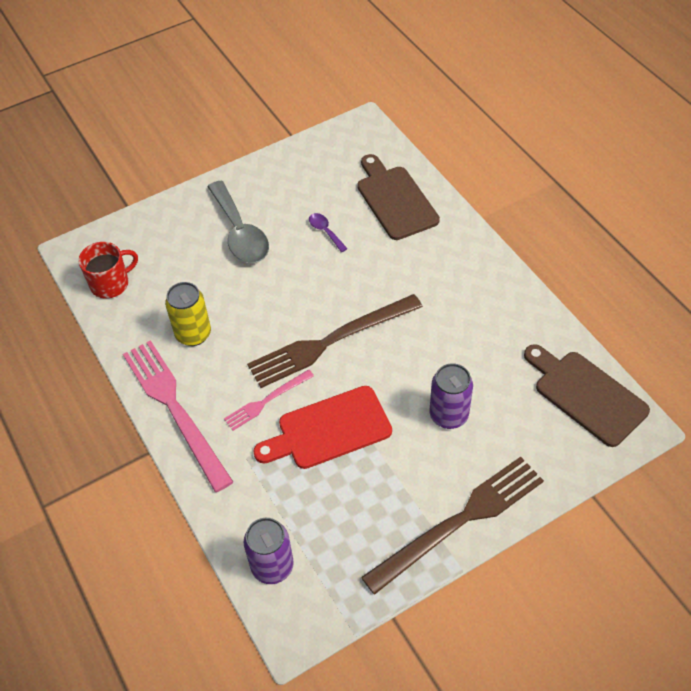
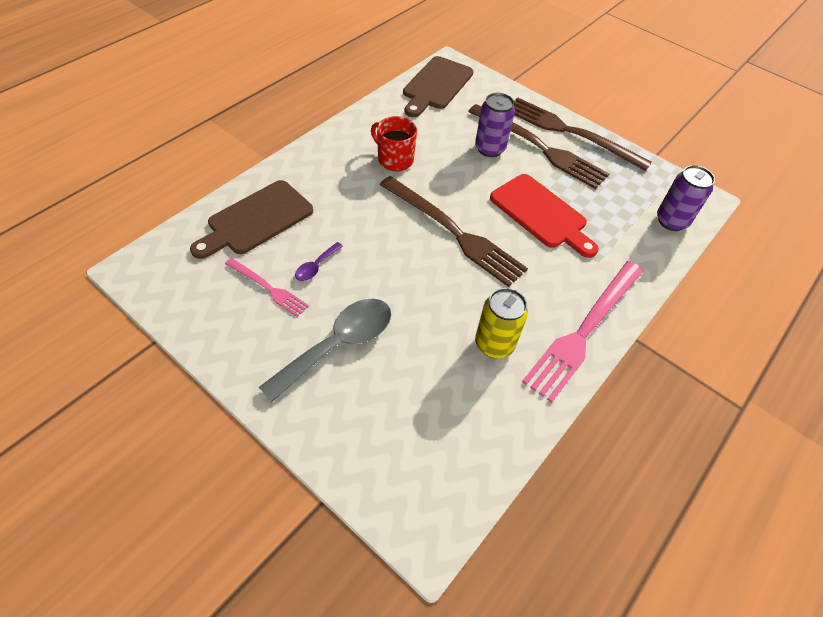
camera: 115 degrees left, 0 degrees up
red mug [78,242,138,299] -> red mug moved to [371,116,417,171]
pink fork [224,369,314,431] -> pink fork moved to [225,258,309,317]
none -> brown fork [468,104,609,189]

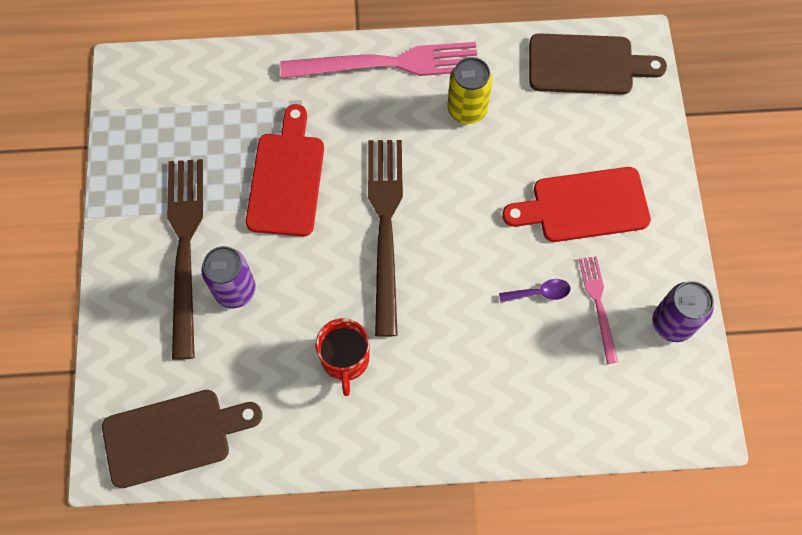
camera: 130 degrees left, 15 degrees up
brown cutting board [190,180,313,259] -> brown cutting board moved to [529,33,667,95]
grey spoon [259,299,391,402] -> red cutting board [502,167,651,242]
brown fork [514,97,652,171] -> none
purple can [657,165,715,231] -> purple can moved to [653,281,714,342]

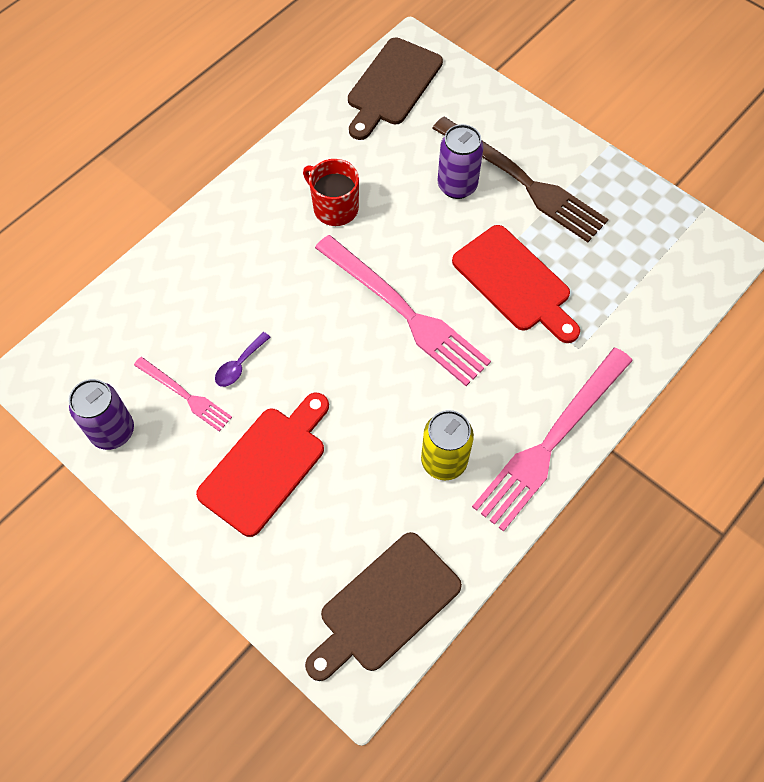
camera: 135 degrees right, 5 degrees down
brown fork [368,140,403,337] -> pink fork [315,235,491,386]

